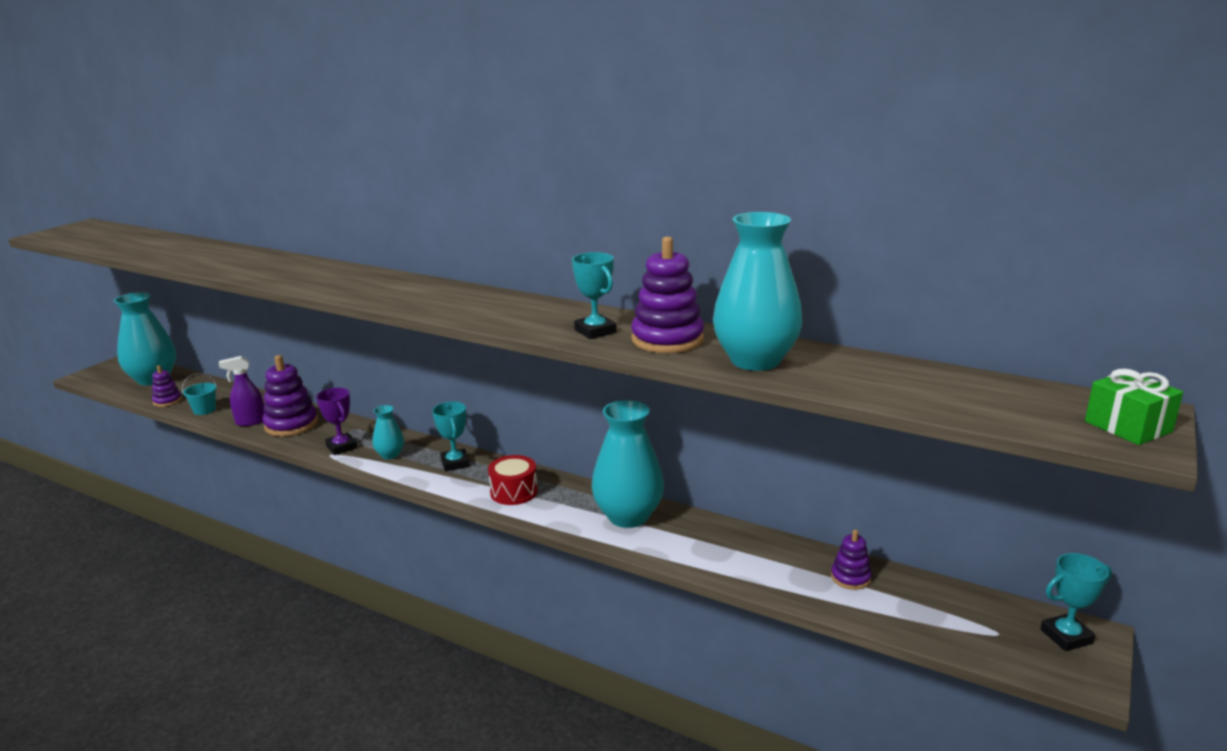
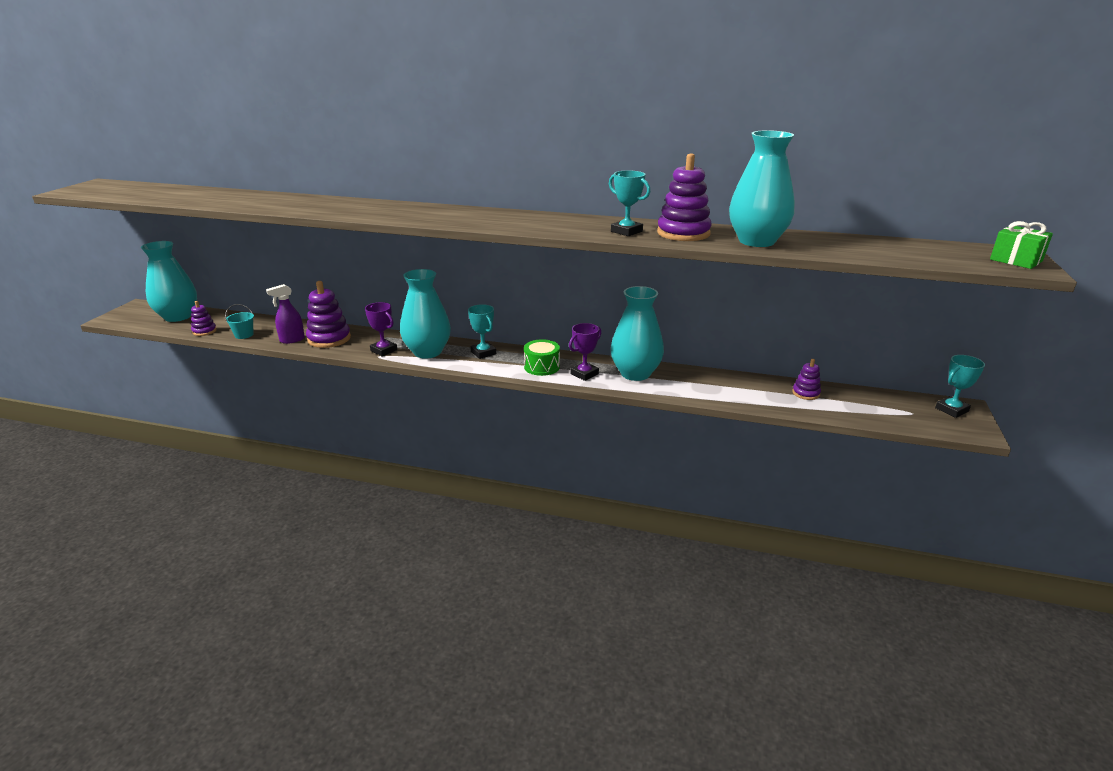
camera: 15 degrees left, 5 degrees up
turquoise vase [372,405,404,459] -> turquoise vase [400,269,451,359], size x2.04
red drum [488,455,538,505] -> green drum [524,339,560,376]
none -> purple trophy [569,323,601,381]

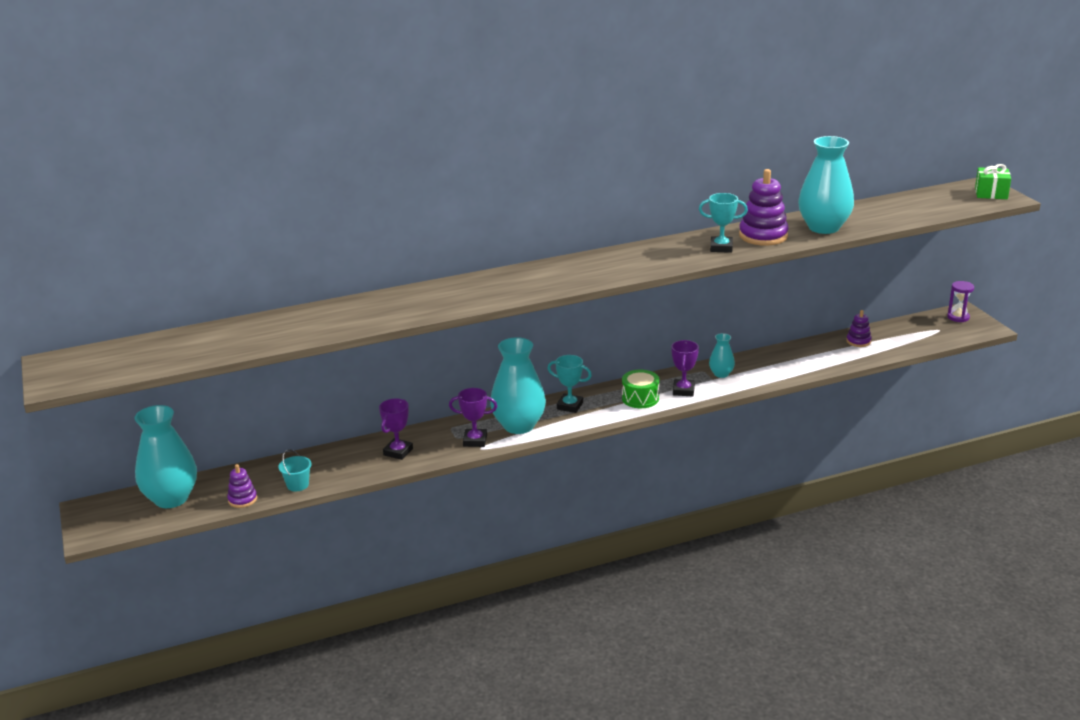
camera: 35 degrees left, 0 degrees up
purple spray bottle [266,284,305,344] -> none
purple stacking toy [306,281,351,348] -> purple trophy [379,399,413,460]
turquoise vase [611,286,664,381] -> turquoise vase [709,333,735,378], size x0.49
turquoise trophy [935,355,985,418] -> purple hourglass [947,281,974,322]

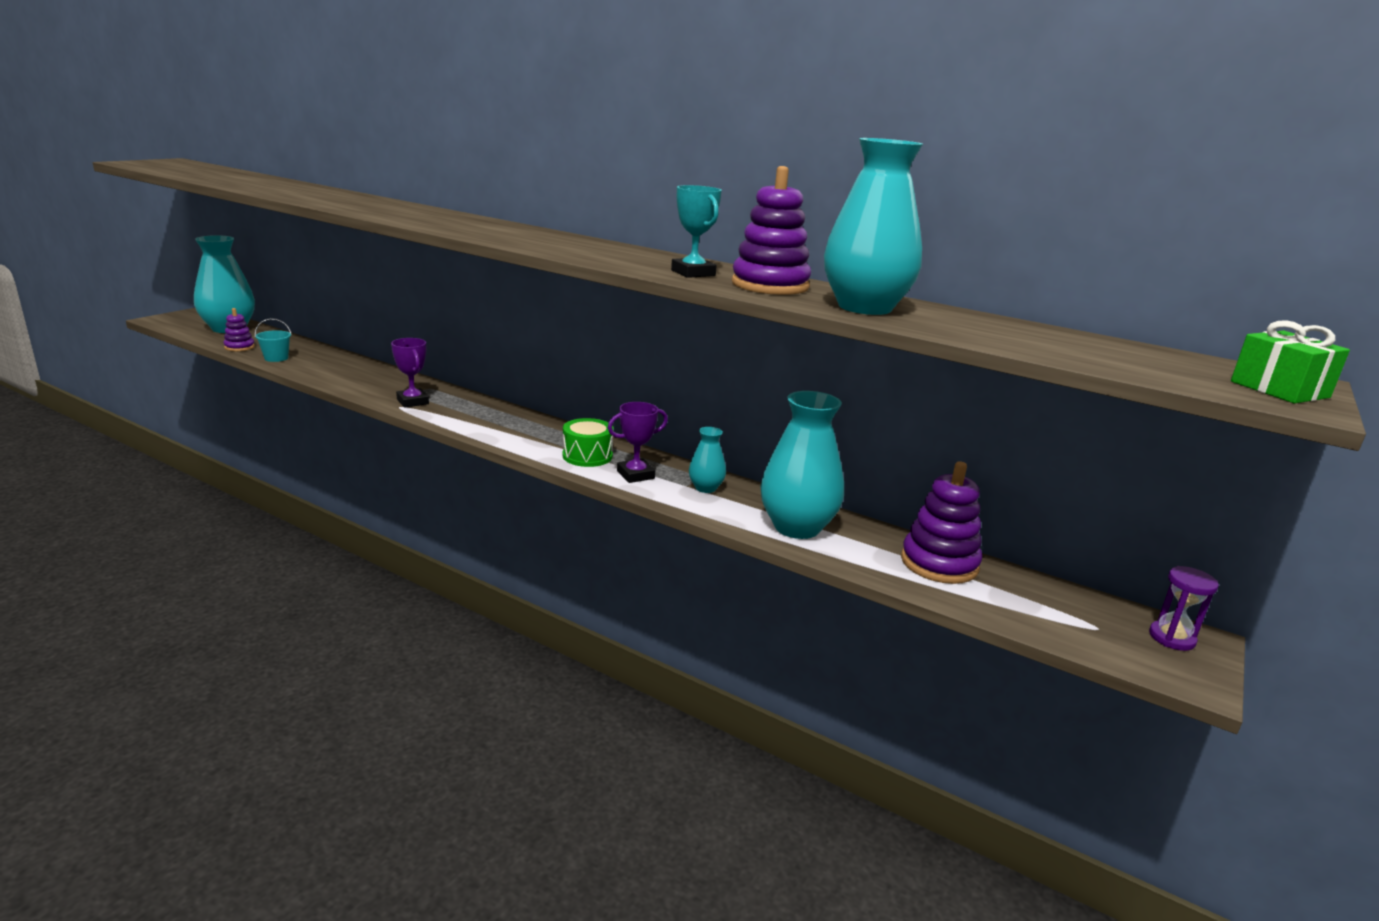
camera: 50 degrees right, 5 degrees down
purple trophy [379,399,413,460] -> none
turquoise vase [490,337,546,434] -> turquoise vase moved to [760,391,844,539]
turquoise trophy [547,355,592,413] -> none
purple stacking toy [846,310,872,347] -> purple stacking toy [901,461,982,584], size x1.83

